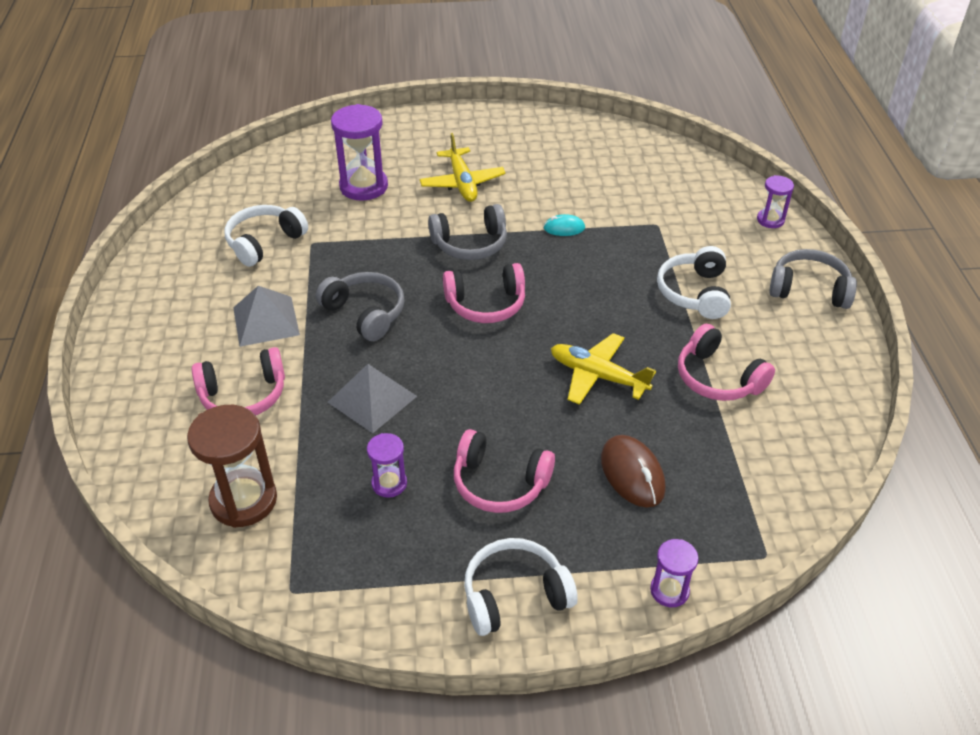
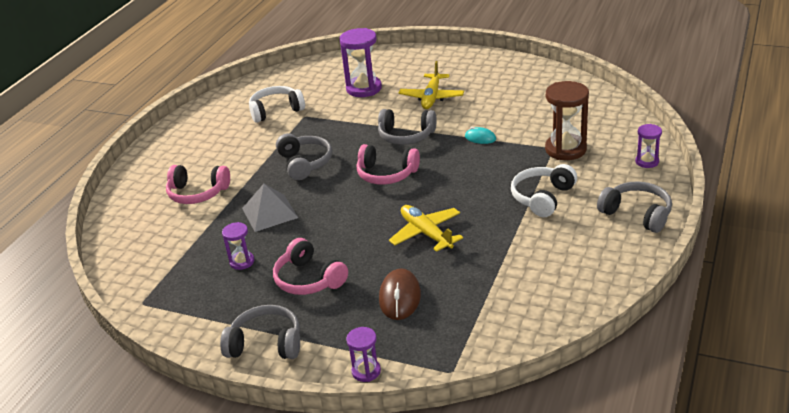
camera: 30 degrees right, 10 degrees down
brown hourglass [187,405,277,528] -> brown hourglass moved to [545,81,589,160]
grey pyramid [233,286,300,347] -> none
white headphones [464,538,578,636] -> grey headphones [220,305,300,359]
pink headphones [678,324,775,401] -> none

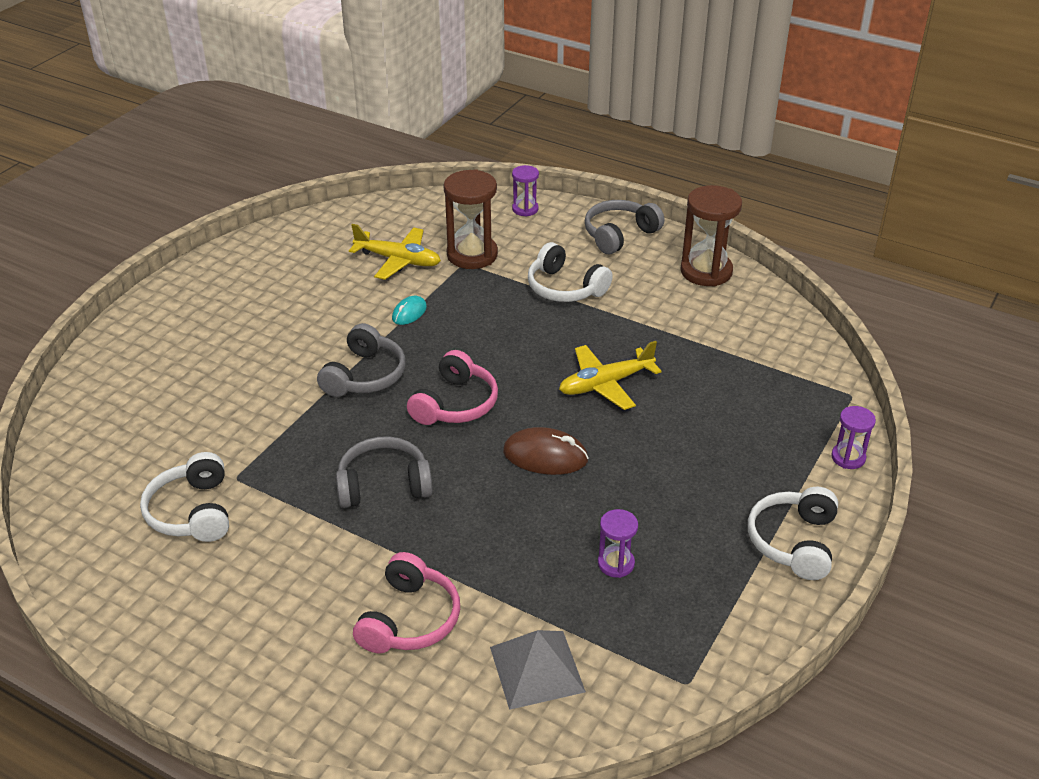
camera: 85 degrees left, 5 degrees up
grey headphones [220,305,300,359] -> white headphones [748,487,838,580]
grey pyramid [242,184,298,232] -> grey pyramid moved to [490,630,586,710]
pink headphones [273,238,348,295] -> none
purple hourglass [340,28,382,97] -> none
brown mouse [379,268,421,320] -> brown mouse moved to [503,427,589,475]
yellow plane [399,61,464,109] -> yellow plane moved to [349,224,441,280]
none -> brown hourglass [680,185,742,287]

